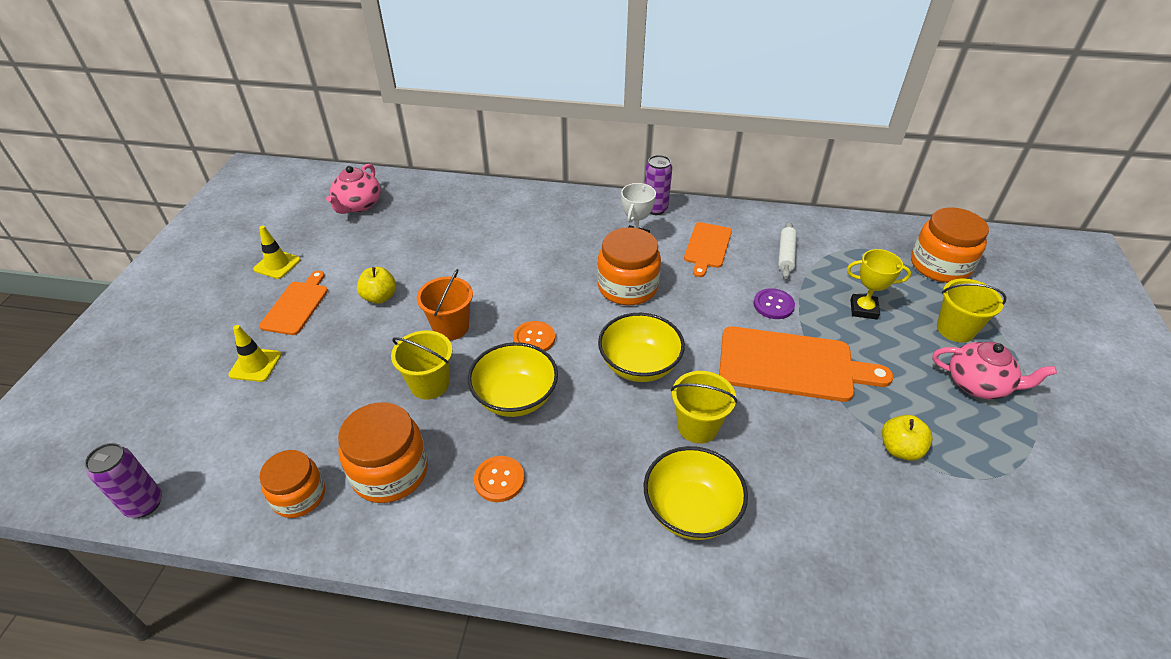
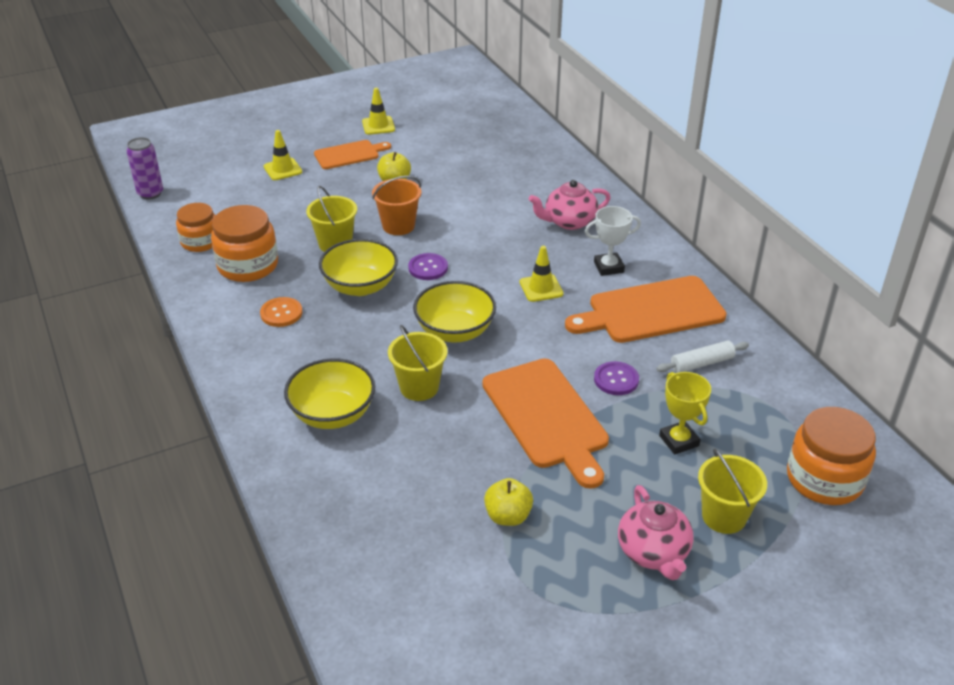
camera: 55 degrees right, 5 degrees down
pink teapot [326,164,381,214] -> pink teapot moved to [529,180,611,230]
orange button [513,321,555,351] -> purple button [408,253,448,280]
orange jar [597,227,661,305] -> yellow traffic cone [520,246,563,302]
purple can [645,155,672,215] -> none
orange cutting board [684,222,732,277] -> orange cutting board [565,276,727,343], size x1.71

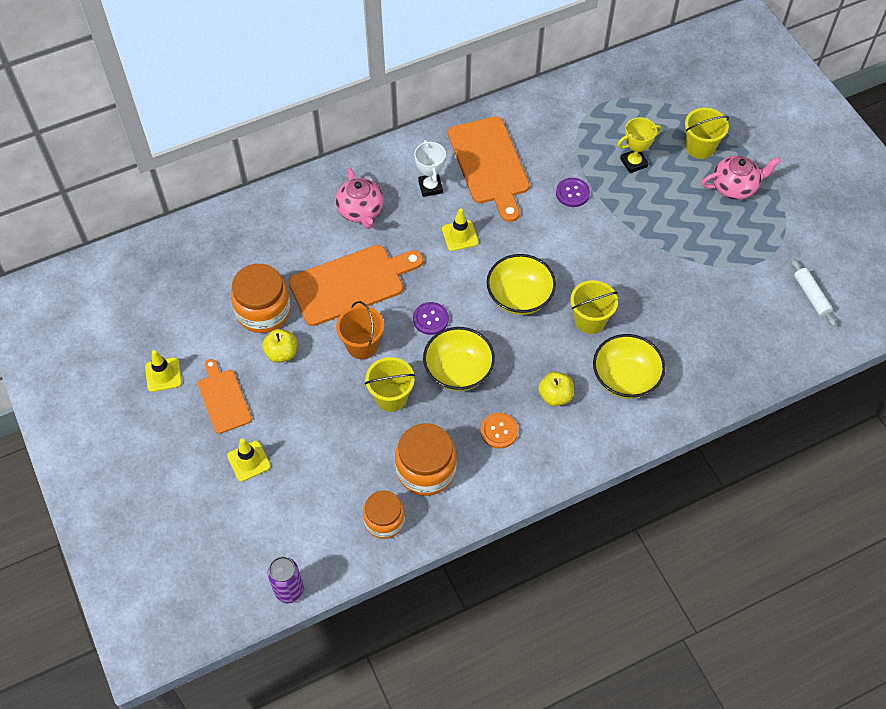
camera: 90 degrees left, 20 degrees up
orange cutting board [482,358,609,489] -> orange cutting board moved to [288,245,423,326]
yellow apple [484,478,533,526] -> yellow apple moved to [538,372,574,406]
white rolling pin [656,341,749,373] -> white rolling pin moved to [791,259,836,327]
orange jar [787,407,876,505] -> orange jar moved to [231,264,291,333]

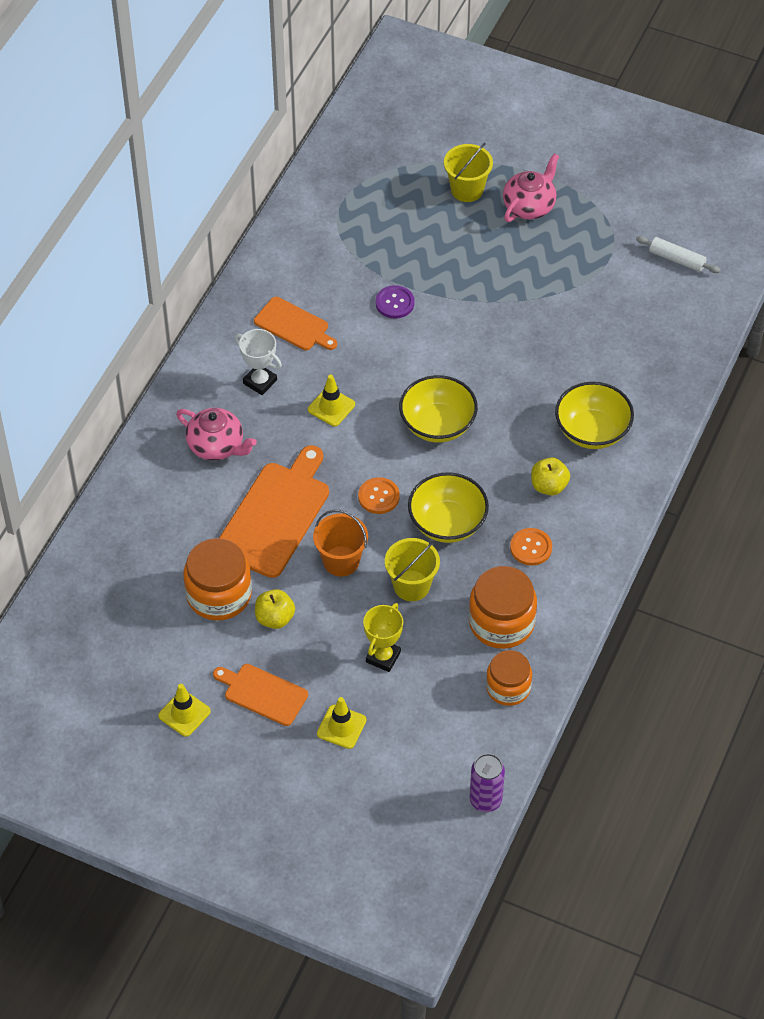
camera: 40 degrees left, 5 degrees down
purple button [413,302,449,335] -> orange button [358,477,400,514]
orange cutting board [448,116,529,222] -> orange cutting board [254,297,337,350], size x0.58
yellow bucket [570,280,618,334] -> none
yellow trophy [617,117,662,173] -> yellow trophy moved to [363,603,403,672]

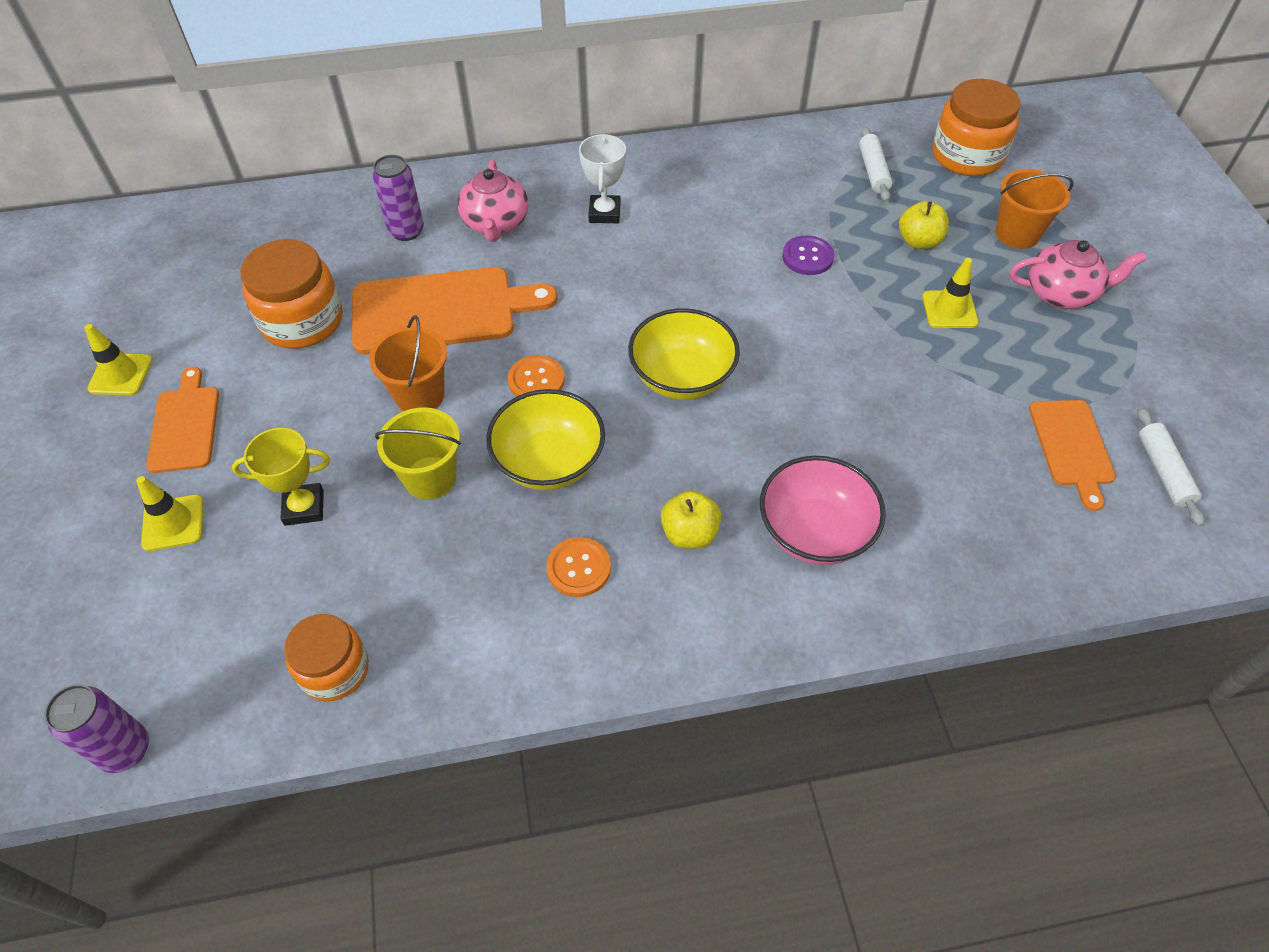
camera: 55 degrees right, 0 degrees up
orange cutting board [254,297,337,350] -> orange cutting board moved to [1029,400,1116,511]
yellow apple [255,589,295,629] -> yellow apple moved to [899,201,949,249]
yellow traffic cone [308,375,355,426] -> yellow traffic cone moved to [922,258,979,328]
yellow bucket [444,143,493,202] -> orange bucket [996,169,1074,249]
orange jar [469,566,537,649] -> orange jar moved to [932,79,1021,176]
yellow bowl [555,382,634,449] -> pink bowl [760,456,886,565]
none -> purple can [373,155,424,241]
none -> white rolling pin [859,127,892,202]

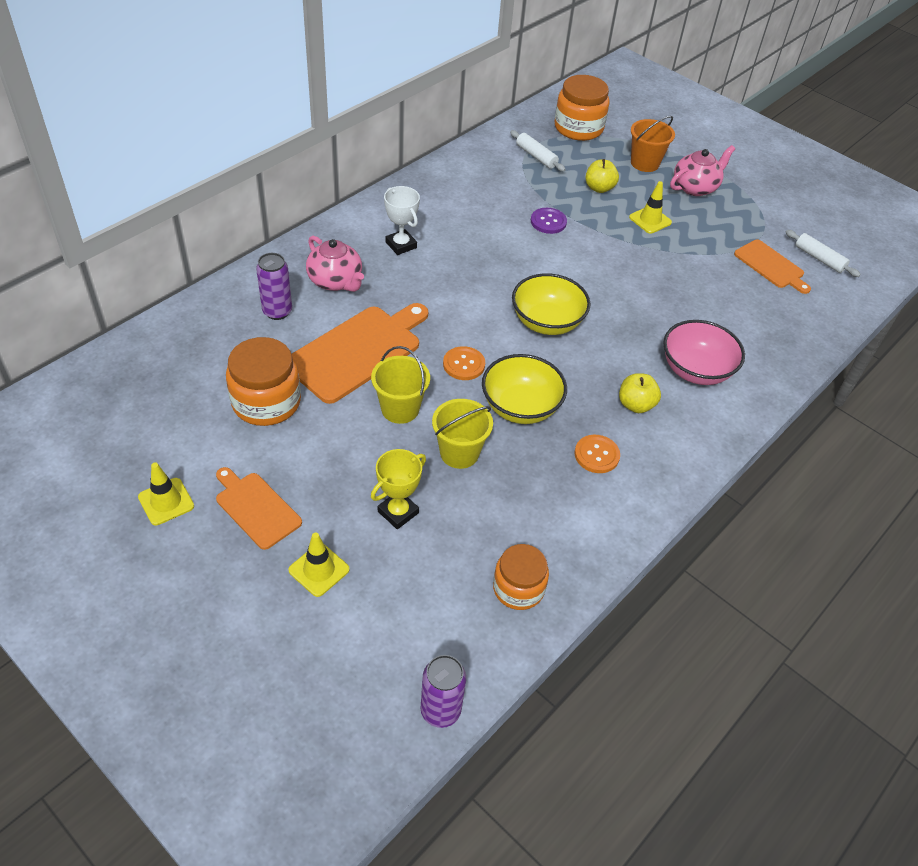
camera: 40 degrees left, 5 degrees down
orange bucket [369,315,447,411] -> yellow bucket [371,346,430,424]

